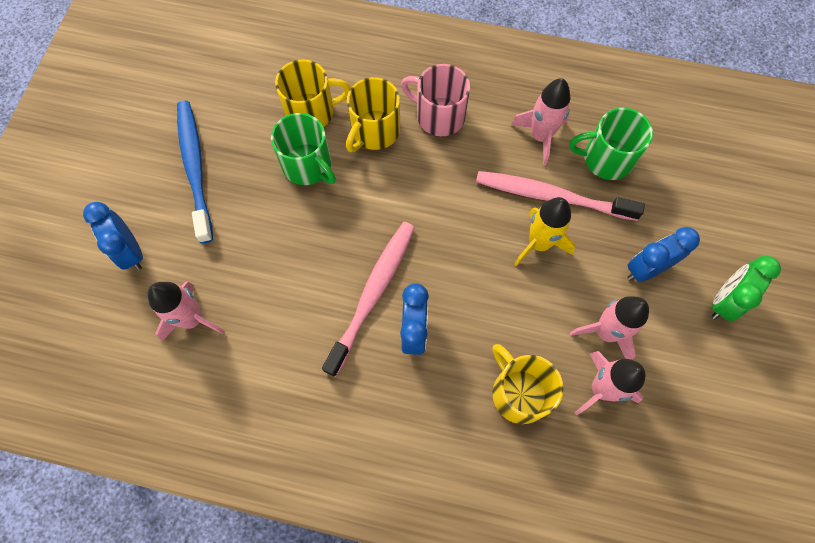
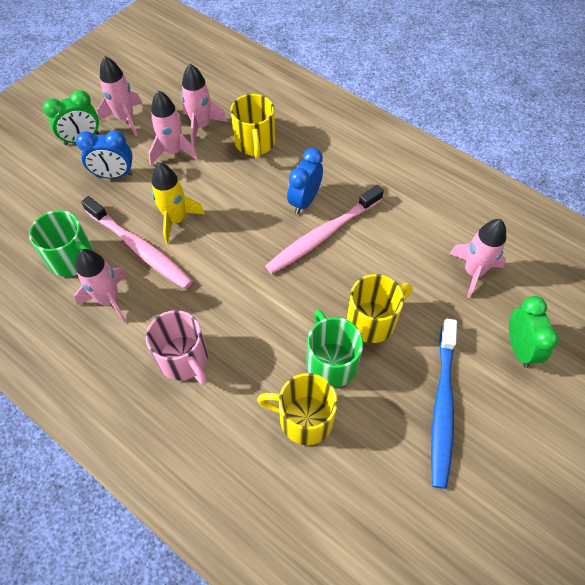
camera: 155 degrees left, 10 degrees down
blue clock [83,202,143,270] -> green clock [509,296,559,368]
yellow mug [346,77,400,152] -> yellow mug moved to [346,274,412,343]
none -> pink rocket [97,56,142,136]

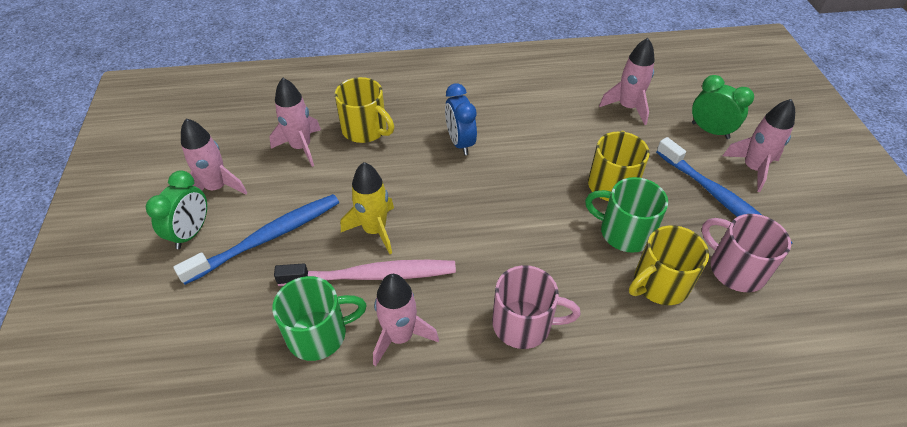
camera: 45 degrees left, 10 degrees down
blue clock [76,130,133,179] -> blue toothbrush [173,194,339,285]
pink rocket [148,90,199,165] -> pink rocket moved to [723,99,795,192]
pink toothbrush [265,185,384,274] -> none
none -> pink mug [702,214,791,292]

